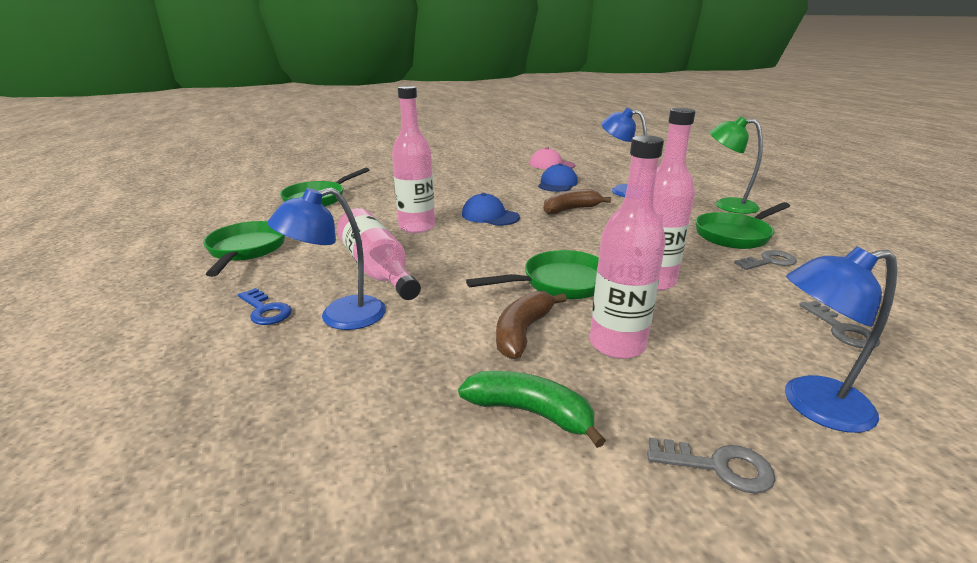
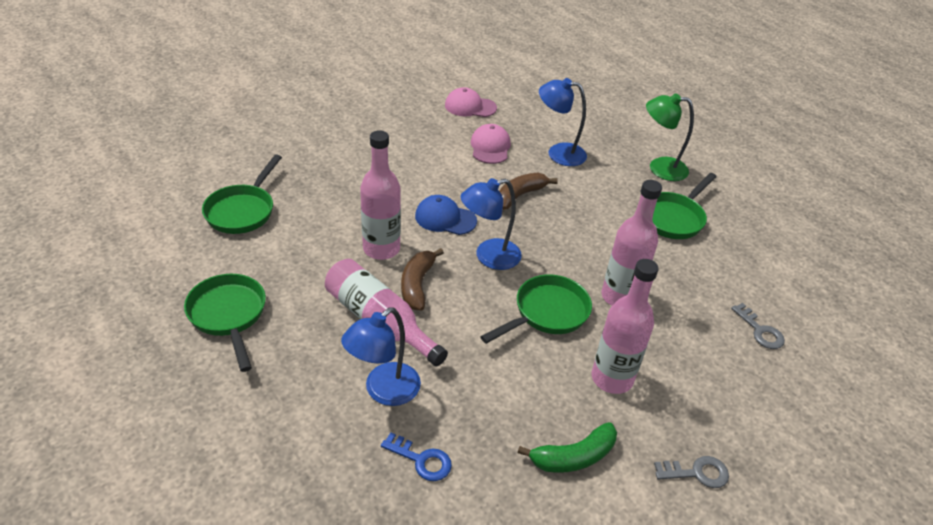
camera: 20 degrees left, 15 degrees up
blue key [238,288,292,325] -> blue key moved to [381,432,452,481]
green banana [458,371,606,448] -> green banana turned 150 degrees clockwise [518,422,617,473]
brown banana [496,291,567,359] -> brown banana moved to [401,248,444,311]
blue cap [538,163,578,192] -> pink cap [471,124,511,164]
grey key [734,250,797,270] -> none
blue lamp [785,247,897,433] -> blue lamp moved to [461,178,522,270]

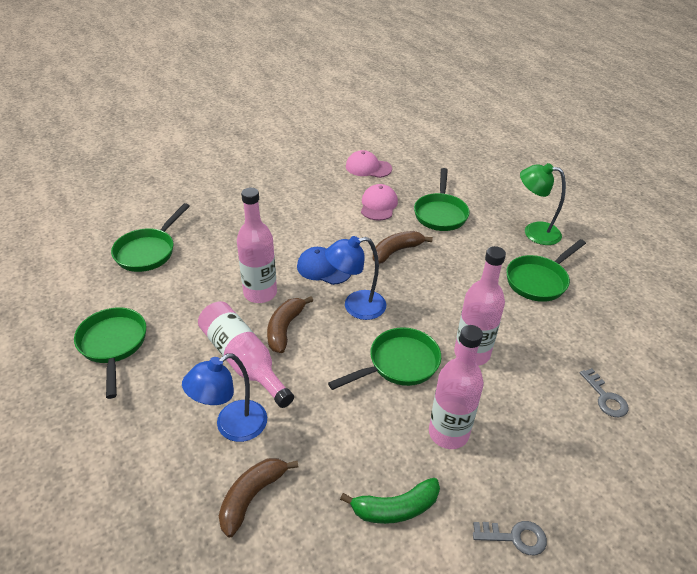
camera: 10 degrees right, 0 degrees up
blue key [381,432,452,481] -> brown banana [219,458,298,537]
blue lamp [539,78,587,166] -> green pan [414,168,470,231]

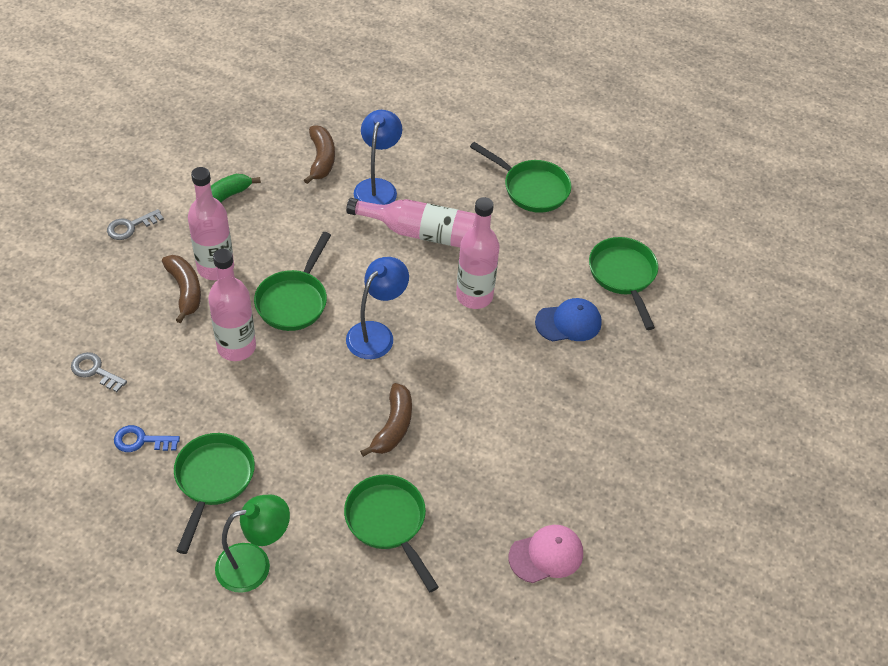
camera: 140 degrees right, 10 degrees up
brown banana [267,296,313,353] -> brown banana moved to [162,255,201,323]
blue cap [297,247,351,285] -> blue cap moved to [535,298,602,342]
pink cap [361,184,398,221] -> none
none -> blue key [114,425,180,452]

